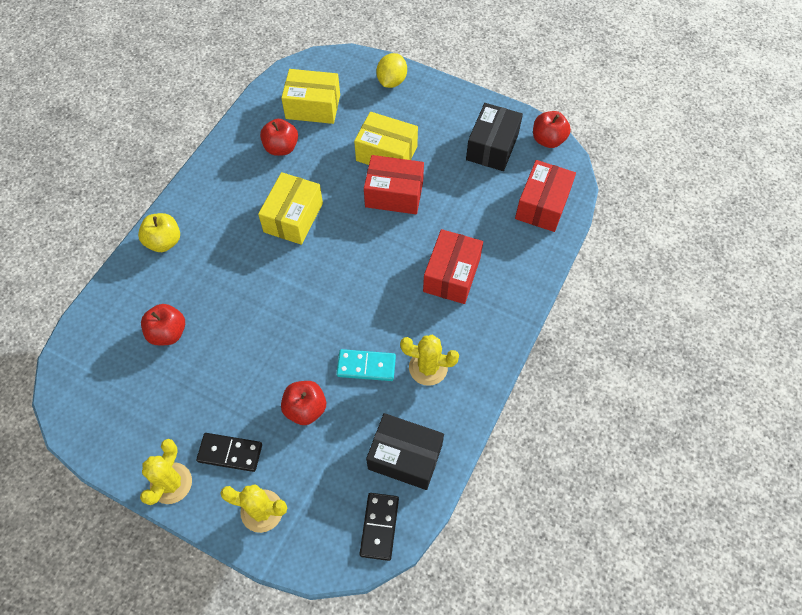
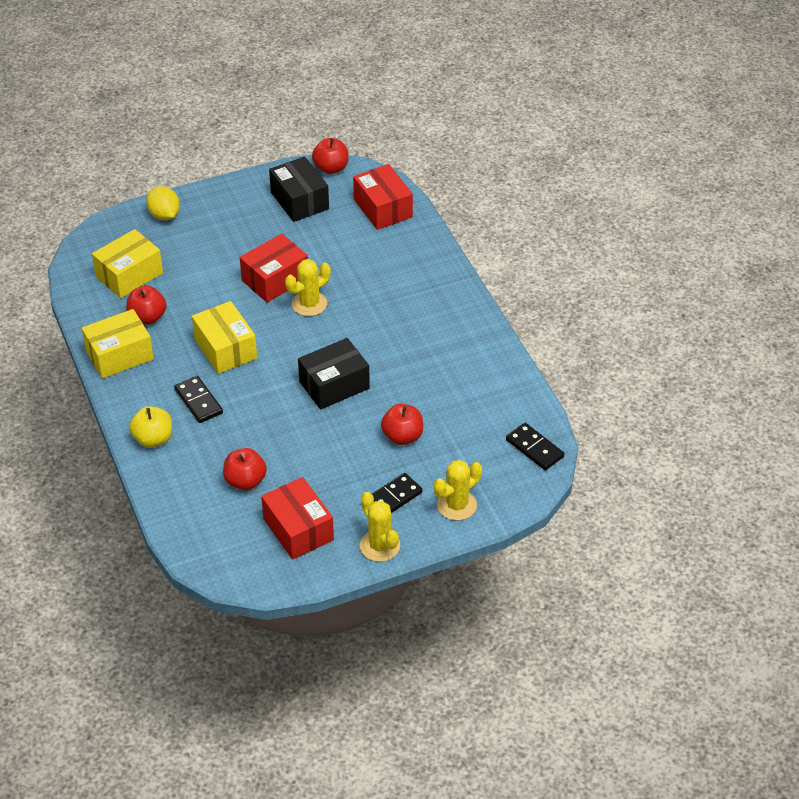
camera: 50 degrees left, 15 degrees down
turquoise domino [336,349,396,381] -> none
yellow box [354,112,418,165] -> yellow box moved to [82,309,154,379]
black box [366,413,444,490] -> black box moved to [298,338,370,410]
yellow cactus [400,335,459,386] -> yellow cactus moved to [285,259,331,316]
red box [423,229,483,304] -> red box moved to [261,477,334,560]
none -> black domino [174,376,223,423]

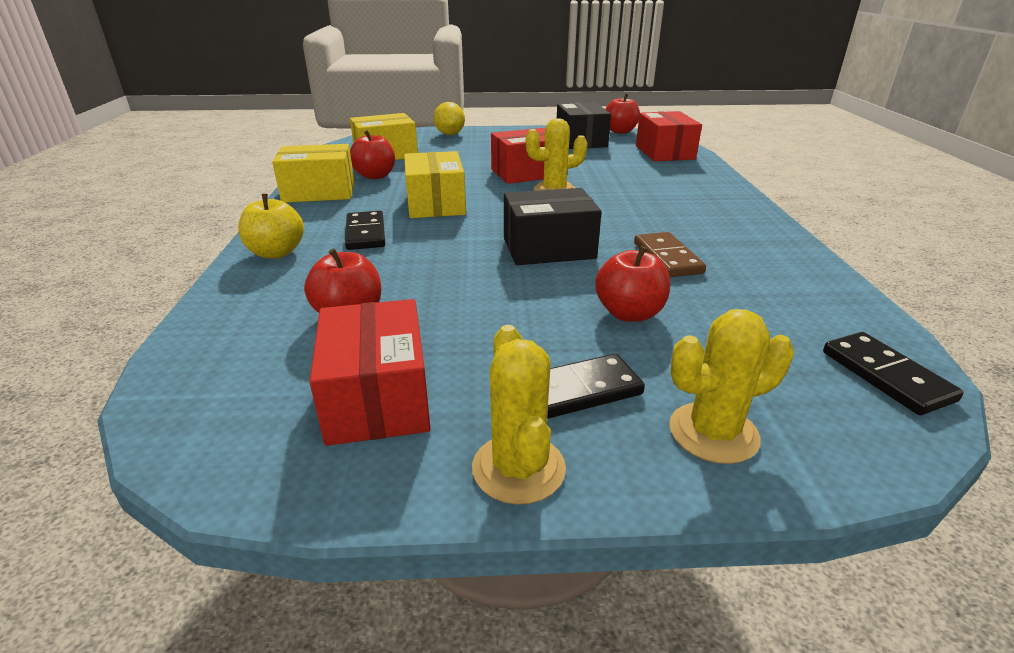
camera: 20 degrees right, 15 degrees down
none -> brown domino [634,232,706,277]

